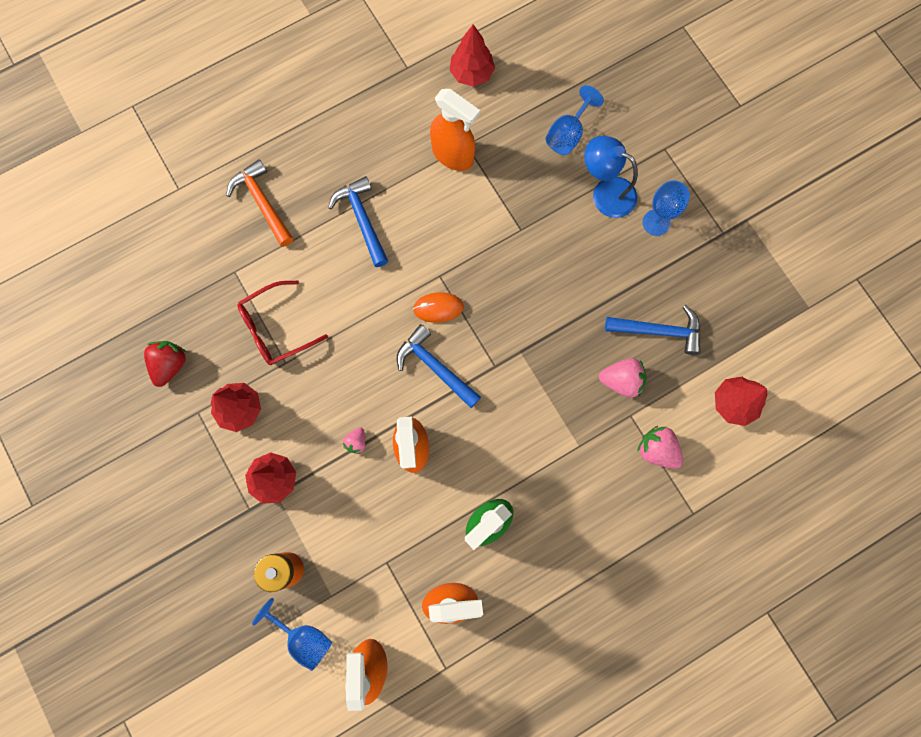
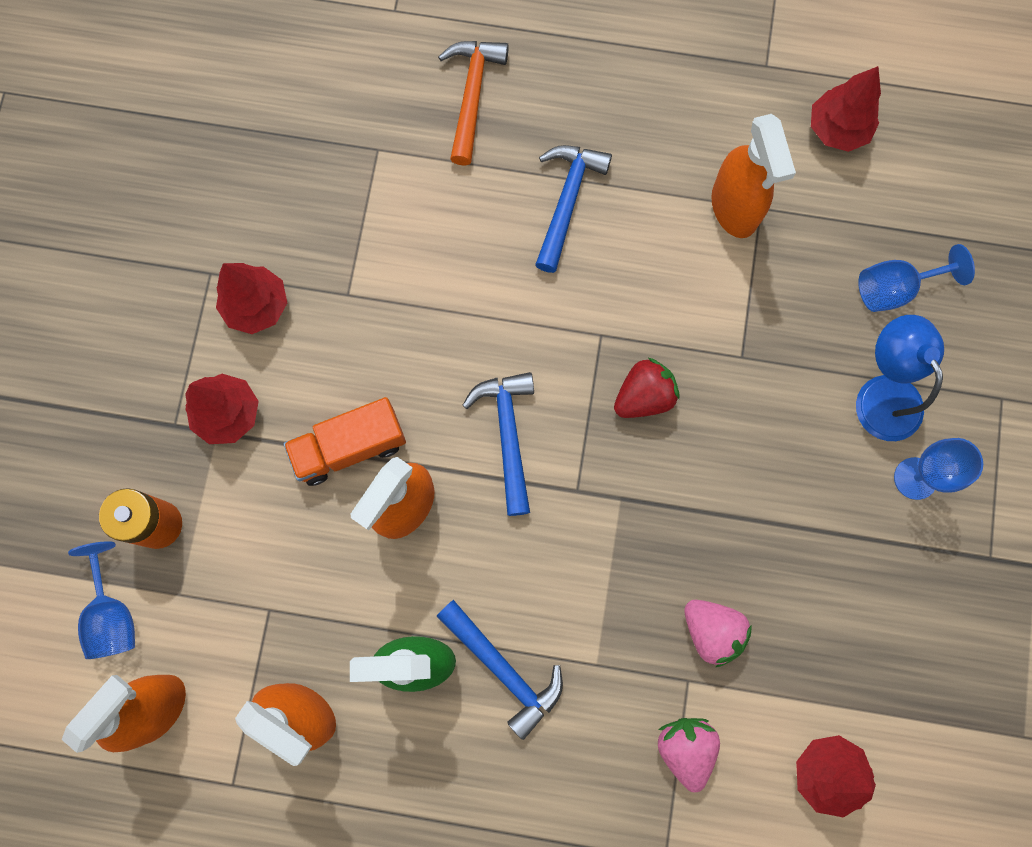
camera: 40 degrees right, 0 degrees up
red strawberry [144,341,186,387] -> red strawberry moved to [614,358,679,418]
red glasses [237,281,328,365] -> none
pink strawberry [343,427,365,454] -> orange truck [284,397,406,486]
orange mouse [413,292,464,323] -> none
blue hammer [605,305,700,355] -> blue hammer moved to [437,600,563,740]

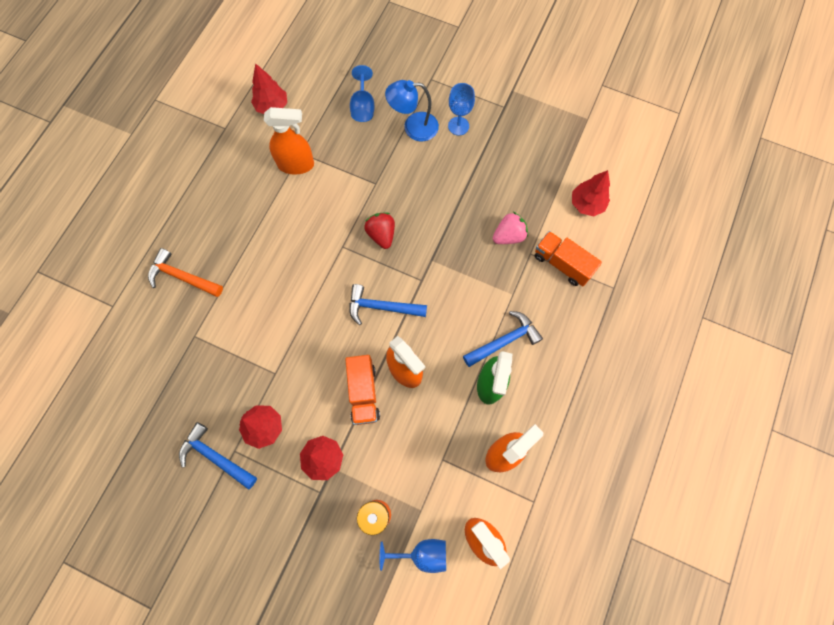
camera: 75 degrees left, 5 degrees down
blue hammer [535,145,612,273] -> blue hammer moved to [179,422,257,490]
pink strawberry [658,718,720,792] -> orange truck [535,231,602,286]

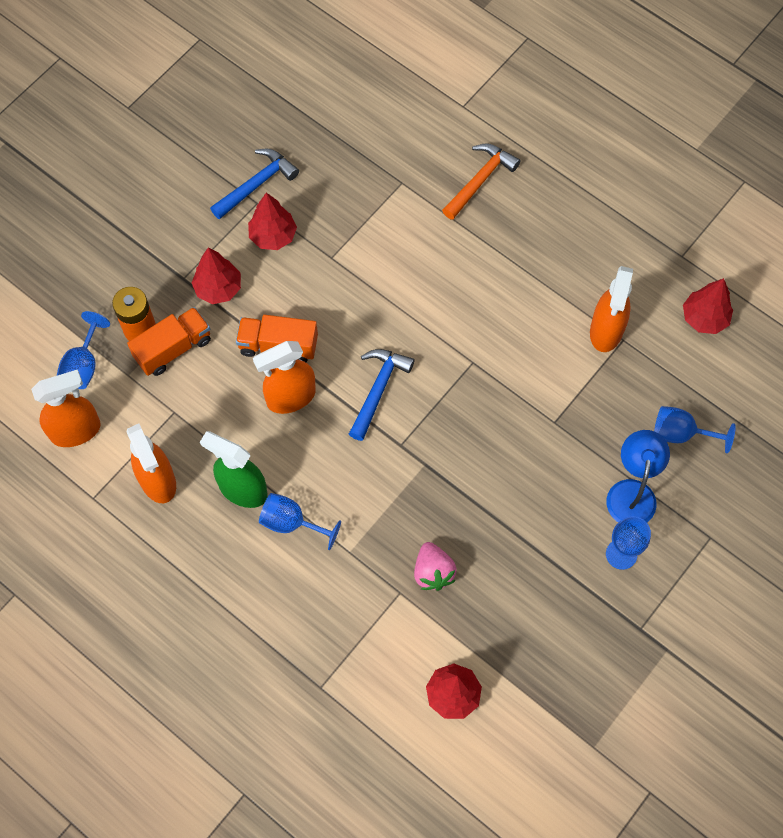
camera: 105 degrees right, 5 degrees down
red strawberry [364,213,395,249] -> none
blue hammer [463,311,543,367] -> blue goblet [259,493,341,550]
orange truck [535,231,602,286] -> orange truck moved to [127,307,211,376]

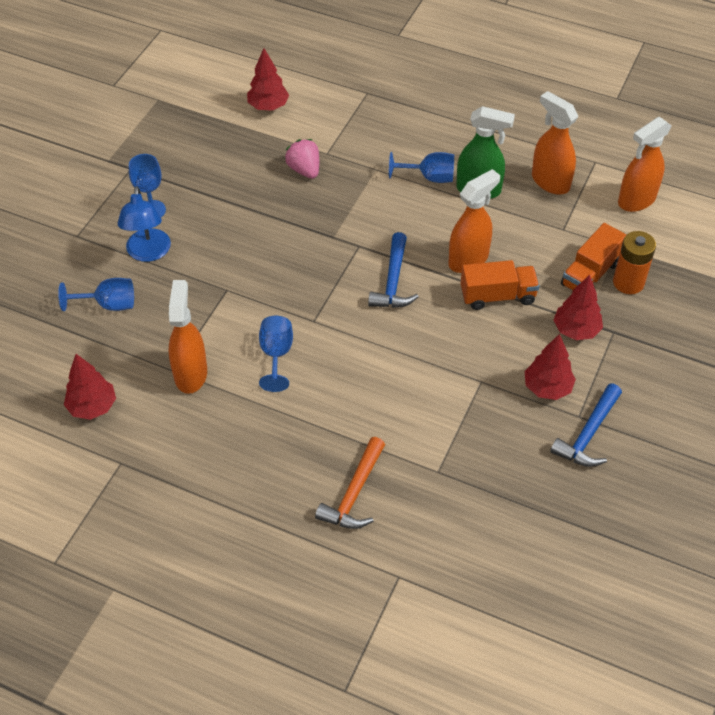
camera: 165 degrees right, 15 degrees down
blue goblet [56,311,110,389] -> blue goblet moved to [259,316,293,392]

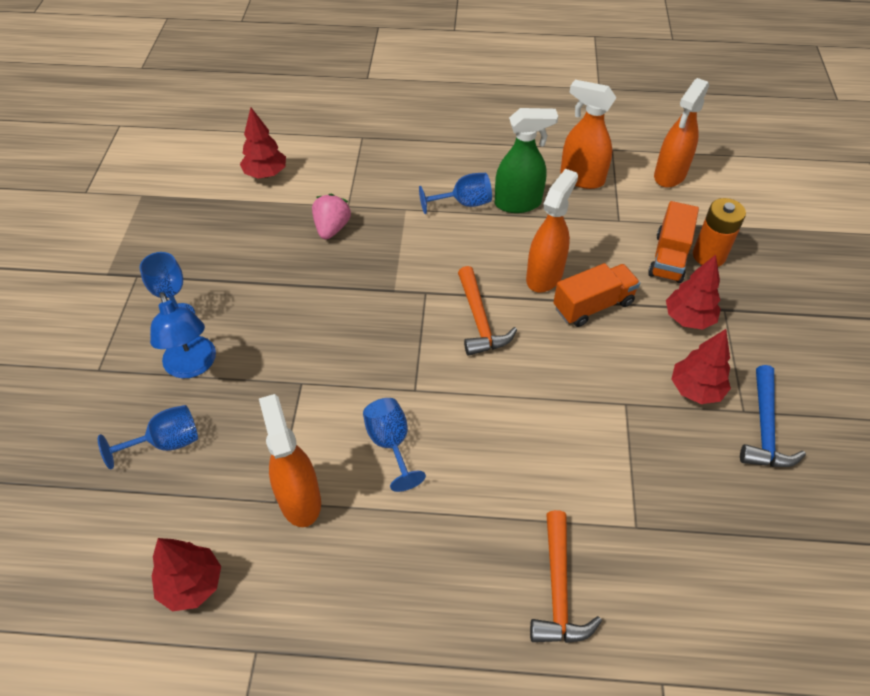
camera: 20 degrees left, 0 degrees up
pink strawberry [285,139,319,179] -> pink strawberry turned 60 degrees clockwise [312,194,351,240]
blue hammer [368,232,419,308] -> orange hammer [458,266,517,356]

